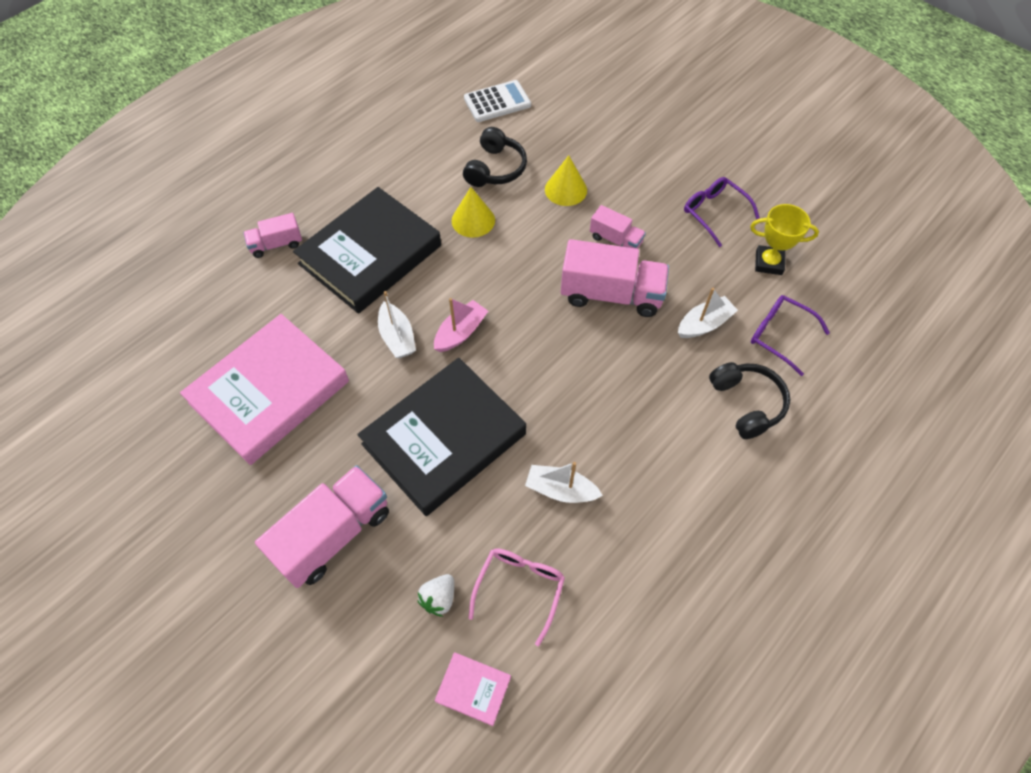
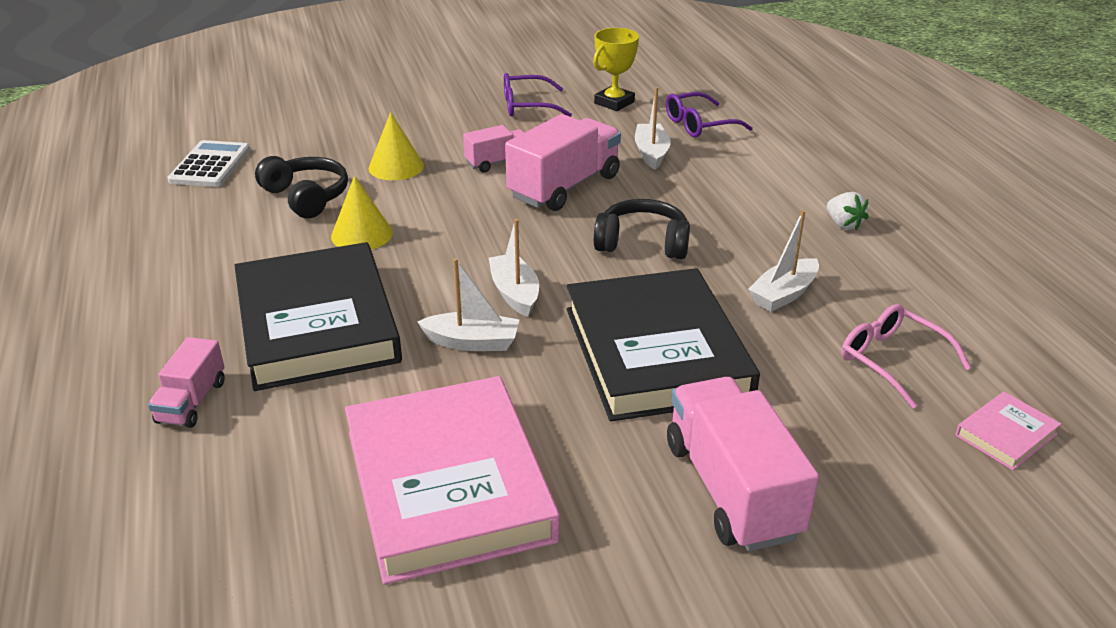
camera: 60 degrees left, 25 degrees down
white strawberry [417,574,454,617] -> white strawberry moved to [827,192,869,230]
pink boat [434,298,488,352] -> white boat [489,219,539,317]
black headphones [709,362,790,439] -> black headphones moved to [594,199,690,259]

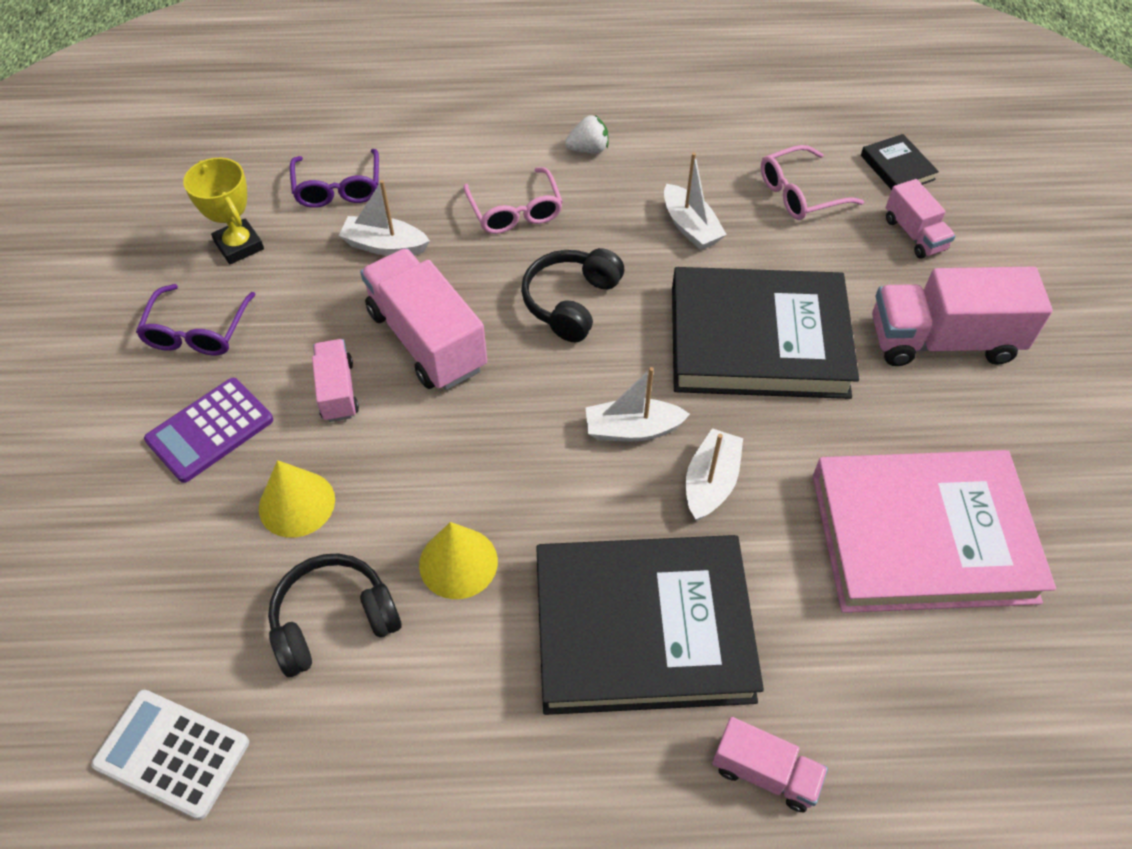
camera: 75 degrees left, 20 degrees up
pink book [955,392,1061,470] -> black book [861,134,939,190]
none -> purple calculator [144,378,273,483]
none -> pink glasses [463,167,563,234]
none -> pink truck [886,179,956,259]

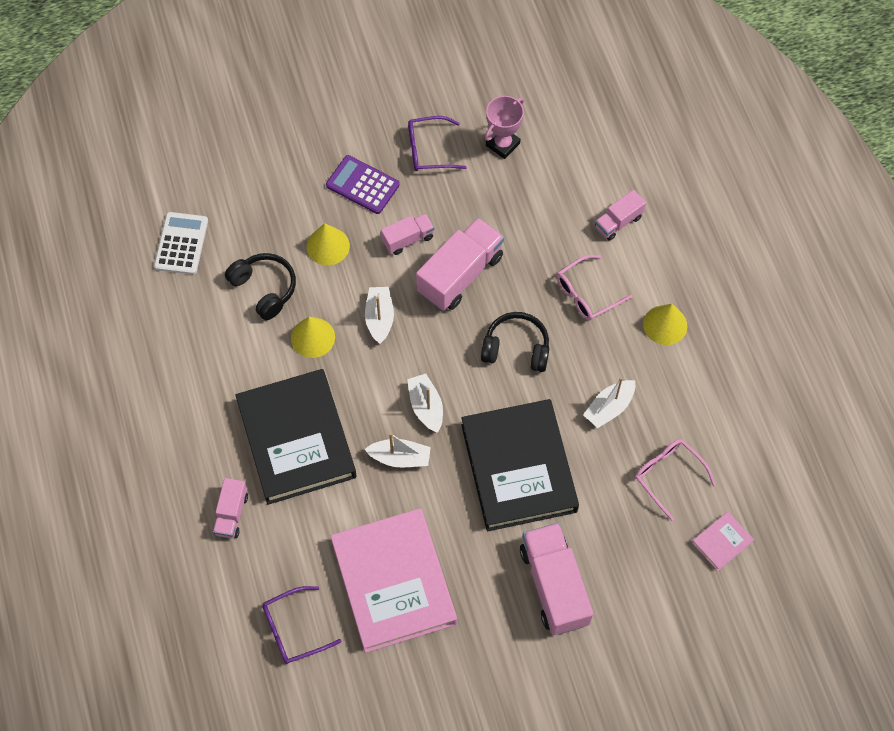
camera: 75 degrees right, 10 degrees up
yellow trophy [183,158,264,264] -> pink trophy [485,96,524,159]
purple glasses [290,149,379,208] -> purple glasses moved to [262,586,341,664]
white boat [338,180,430,256] -> white boat moved to [365,287,394,344]
white strawberry [565,115,609,153] -> yellow cone [643,304,687,345]
black book [861,134,939,190] -> pink book [692,512,754,571]
pink truck [886,179,956,259] -> pink truck moved to [595,190,646,241]

